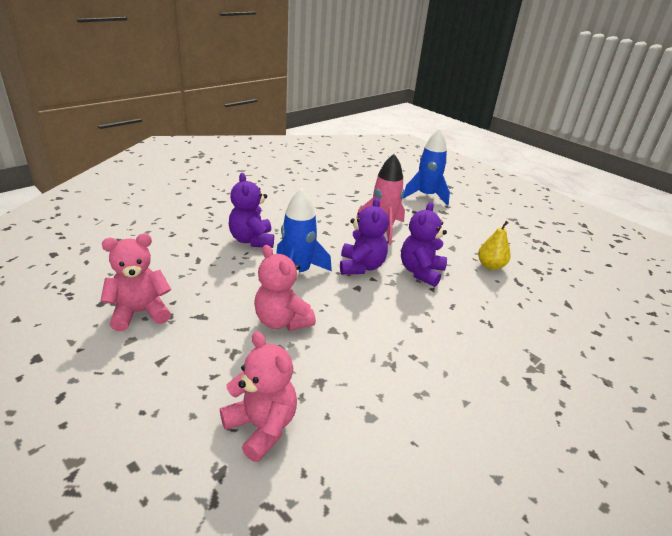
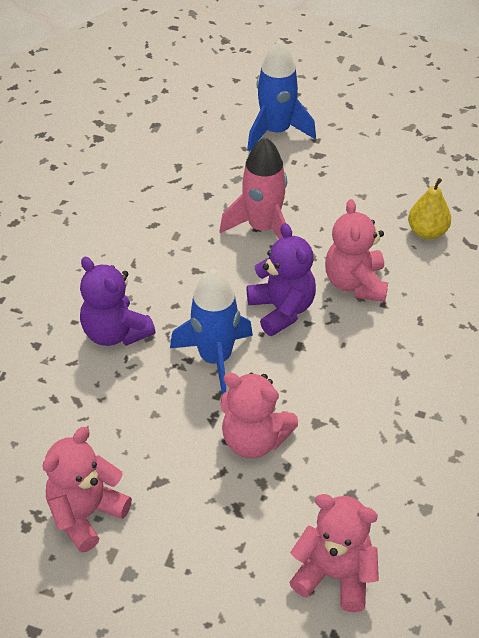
camera: 25 degrees left, 15 degrees up
purple teddy bear [401,202,447,287] -> pink teddy bear [325,199,388,302]

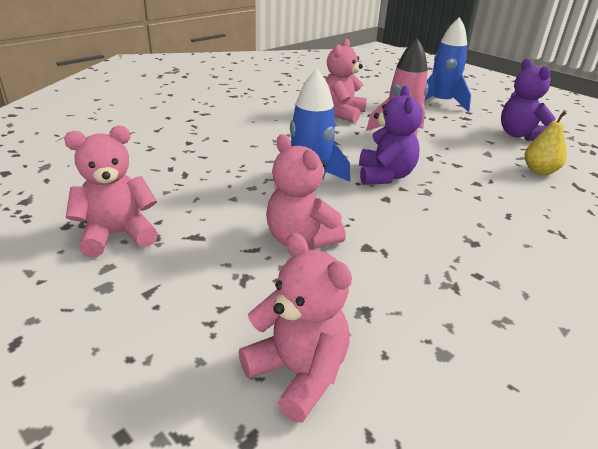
camera: 25 degrees right, 15 degrees down
purple teddy bear [80,257,156,346] -> purple teddy bear moved to [501,58,556,141]
pink teddy bear [325,199,388,302] -> pink teddy bear moved to [325,39,367,123]

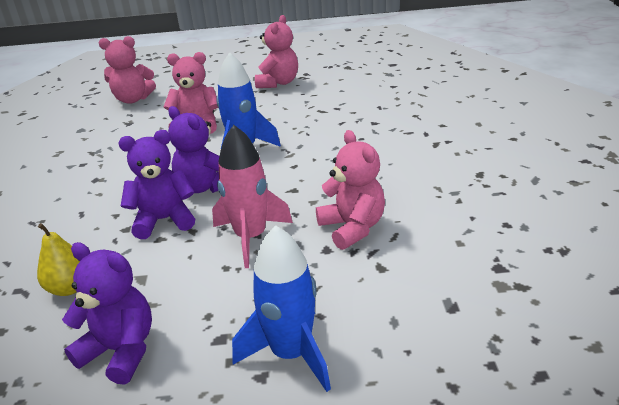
camera: 135 degrees right, 0 degrees up
none -> purple teddy bear [119,130,195,239]

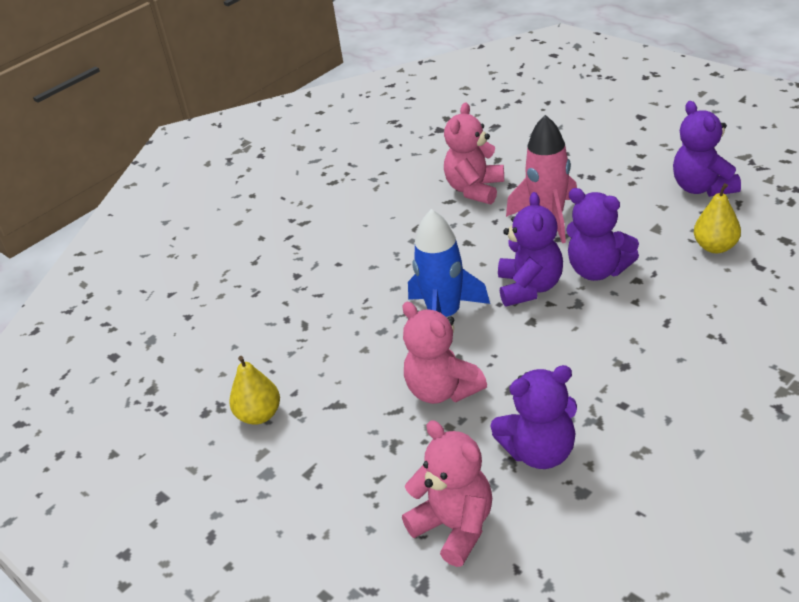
camera: 130 degrees left, 5 degrees up
blue rocket [232,225,331,392] -> none
pink teddy bear [255,15,298,88] -> yellow pear [229,356,280,425]
none -> purple teddy bear [490,365,577,469]

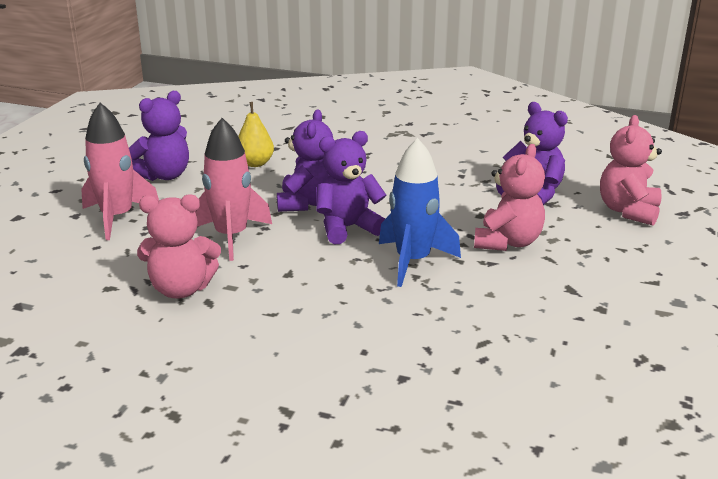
camera: 120 degrees left, 10 degrees down
yellow pear [229,356,280,425] -> none
none -> pink rocket [81,103,159,240]

